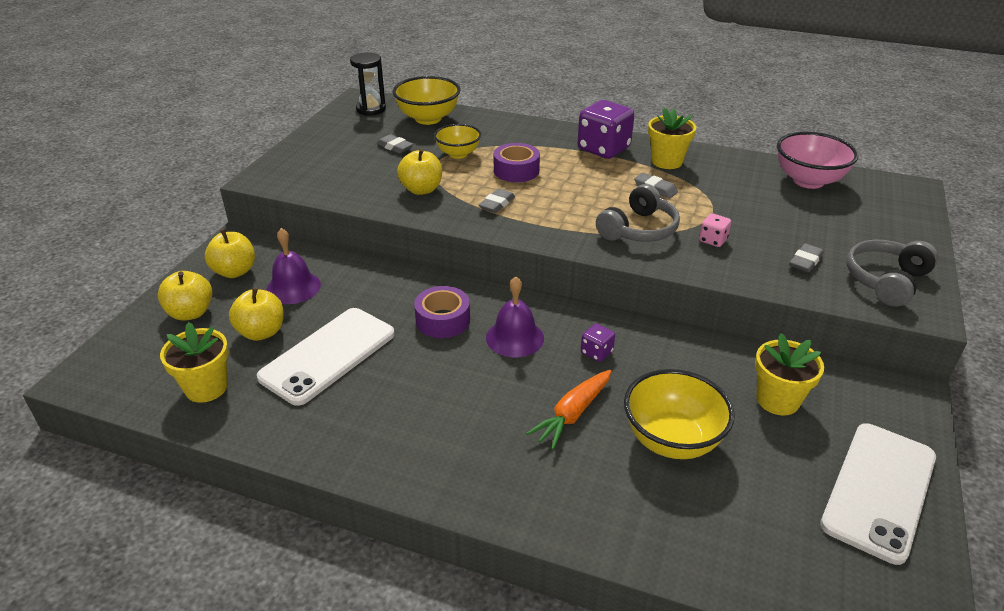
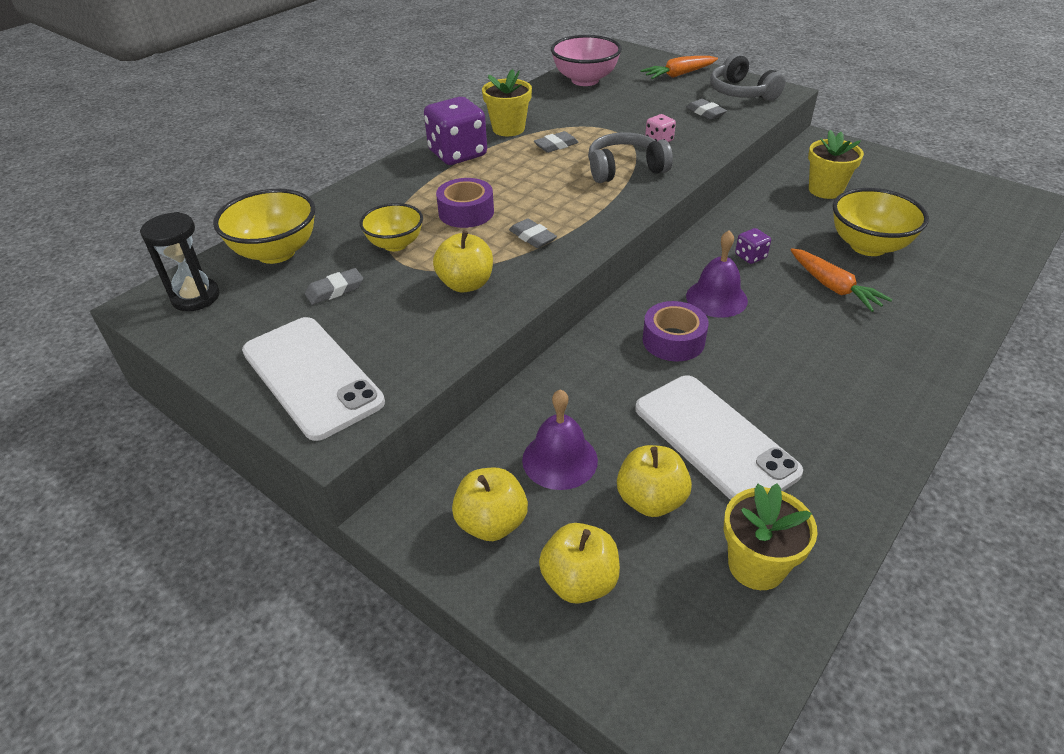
camera: 70 degrees left, 5 degrees up
grey headphones [596,184,680,242] -> grey headphones turned 75 degrees counterclockwise [588,132,673,183]
white phone [820,424,936,565] -> white phone moved to [242,317,385,441]
none -> orange carrot [640,56,718,79]

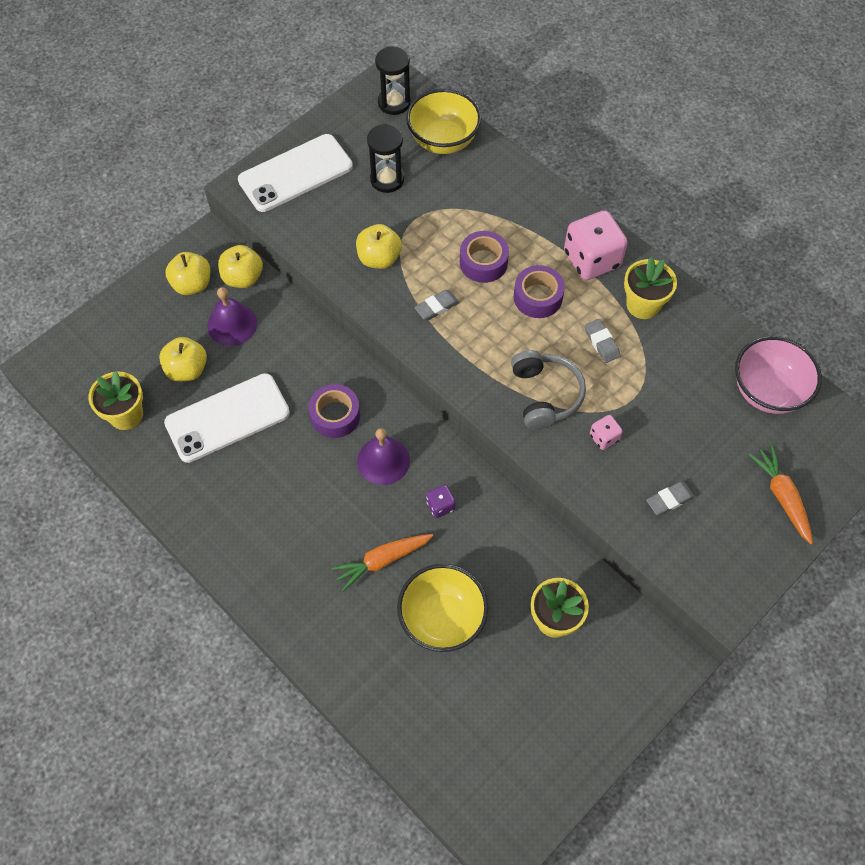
camera: 95 degrees right, 20 degrees up
grey eraser [305,268,363,305] -> black hourglass [367,124,404,193]
yellow bowl [360,203,423,251] -> none
purple dice [424,97,487,165] -> pink dice [564,210,628,280]
yellow apple [539,523,620,604] -> yellow apple moved to [218,245,263,288]
grey headphones [710,53,786,101] -> none
none -> purple tape [514,265,565,318]

